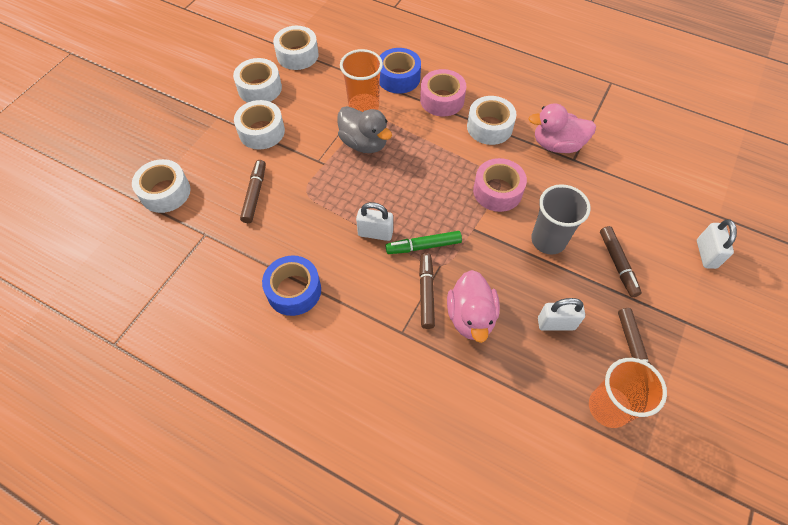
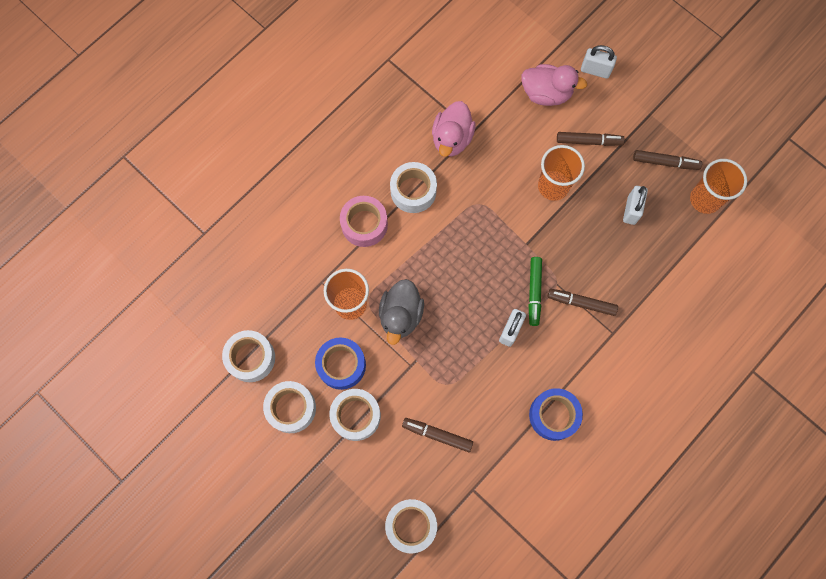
camera: 75 degrees left, 15 degrees up
grey duck [337,106,392,153] -> grey duck turned 135 degrees clockwise [379,279,424,345]
blue tape [380,48,421,94] -> blue tape moved to [315,338,366,390]
pink duck [447,270,500,343] -> pink duck moved to [521,64,587,106]
pink tape [473,158,527,212] -> none
grey cup [531,184,591,255] -> orange cup [538,145,585,201]

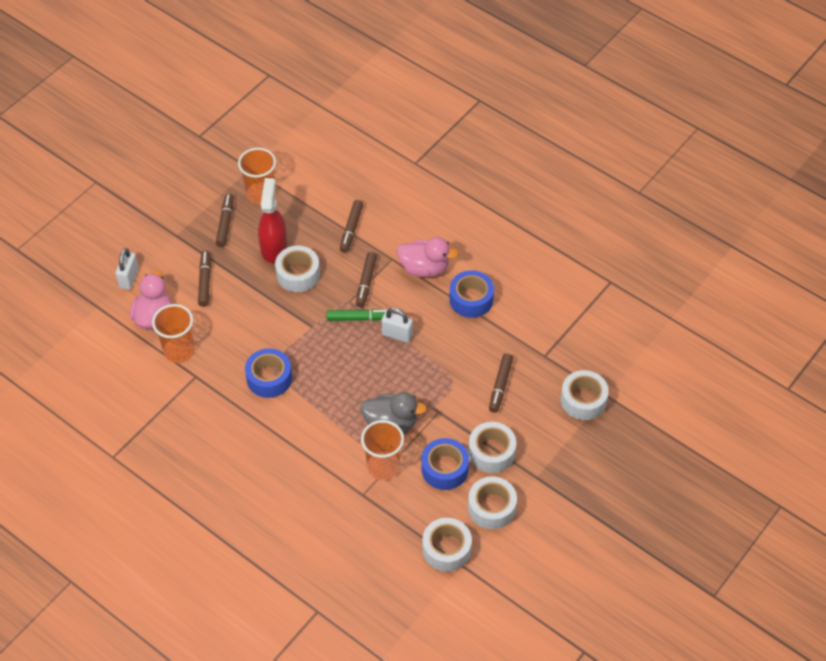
camera: 95 degrees left, 20 degrees down
pink tape [340,196,388,247] -> none
white tape [390,162,437,213] -> white tape moved to [275,246,320,292]
pink duck [432,101,476,157] -> pink duck moved to [397,237,459,277]
orange cup [538,145,585,201] -> orange cup moved to [152,304,195,363]
white padlock [623,186,648,225] -> red spray bottle [258,178,287,263]
none -> blue tape [245,348,292,398]
none -> brown marker [340,200,363,253]

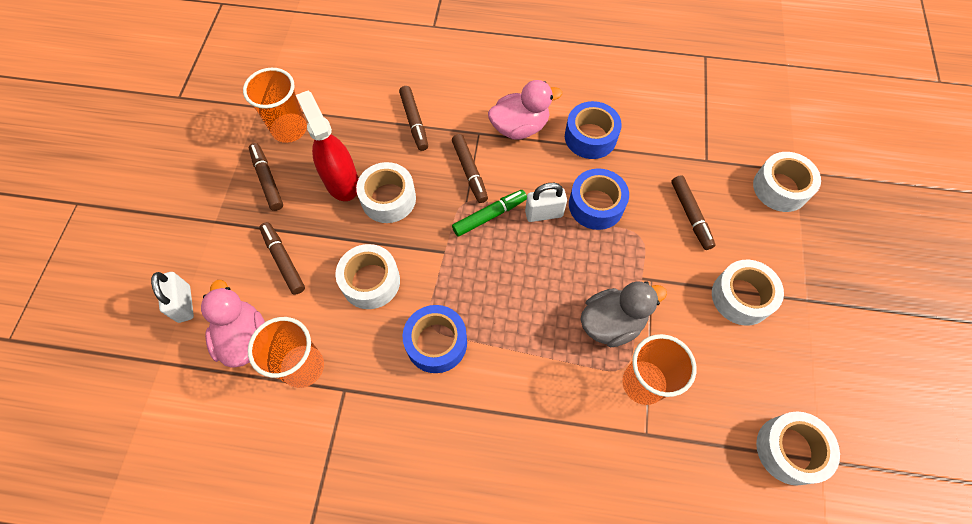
camera: 30 degrees left, 10 degrees up
blue tape [421,438,469,490] -> blue tape moved to [569,168,629,230]
white tape [468,476,517,529] -> white tape moved to [335,244,400,309]

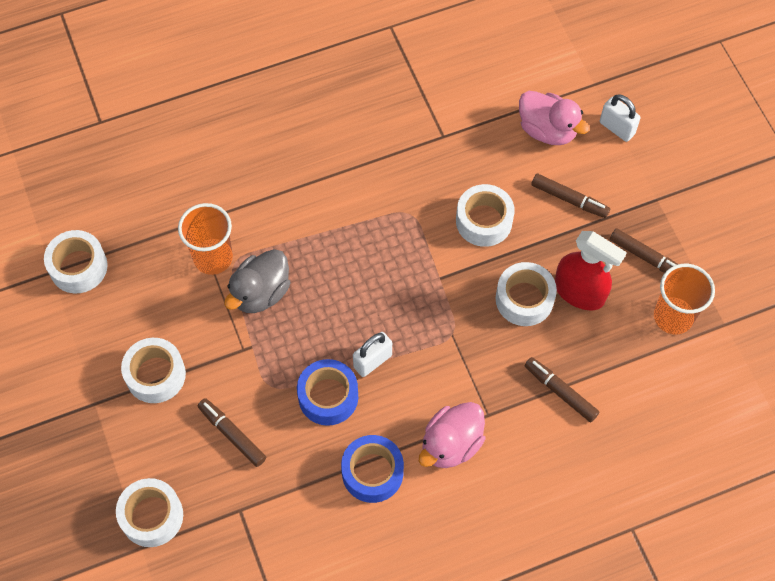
camera: 150 degrees right, 0 degrees up
orange cup [248,317,324,388] -> none
blue tape [403,305,467,373] -> none
brown marker [452,134,488,203] -> none
green marker [452,190,527,237] -> none

